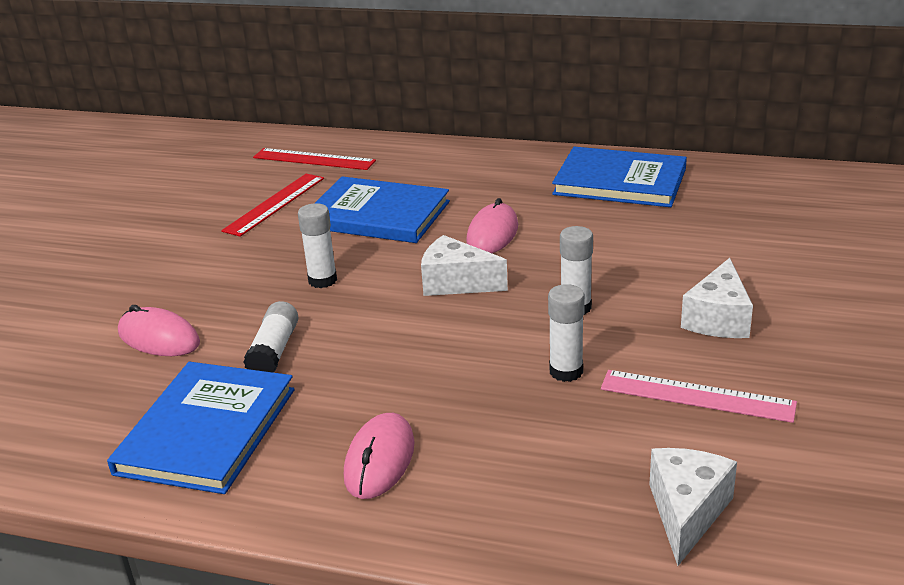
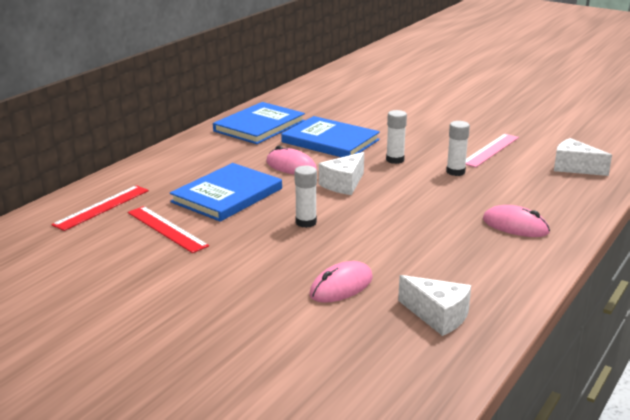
camera: 75 degrees left, 5 degrees down
blue book [107,362,295,494] -> blue book moved to [281,116,380,157]
white glue stick [243,301,298,372] -> none
white cheese [681,258,753,338] -> white cheese moved to [398,275,471,336]

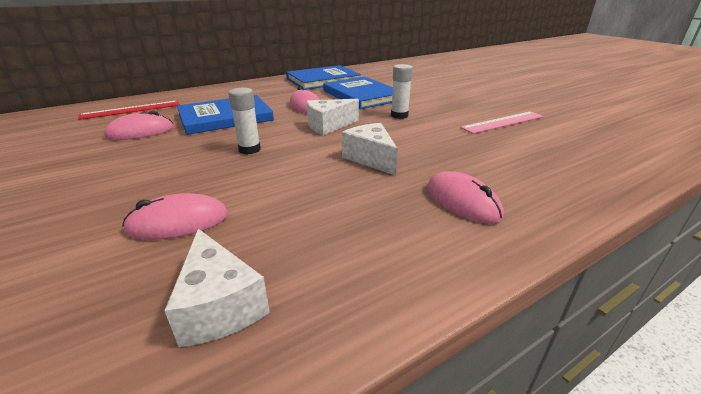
camera: 25 degrees right, 5 degrees up
red ruler [127,206,209,253] -> pink mouse [104,110,174,140]
white glue stick [446,121,470,176] -> none
white cheese [554,138,612,176] -> white cheese moved to [342,123,398,176]

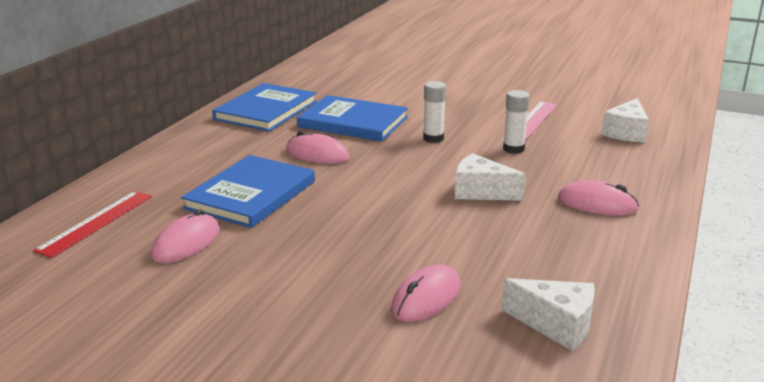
camera: 35 degrees left, 5 degrees down
white glue stick [228,88,261,154] -> white glue stick moved to [503,90,530,154]
white cheese [306,99,359,135] -> white cheese moved to [601,98,649,143]

